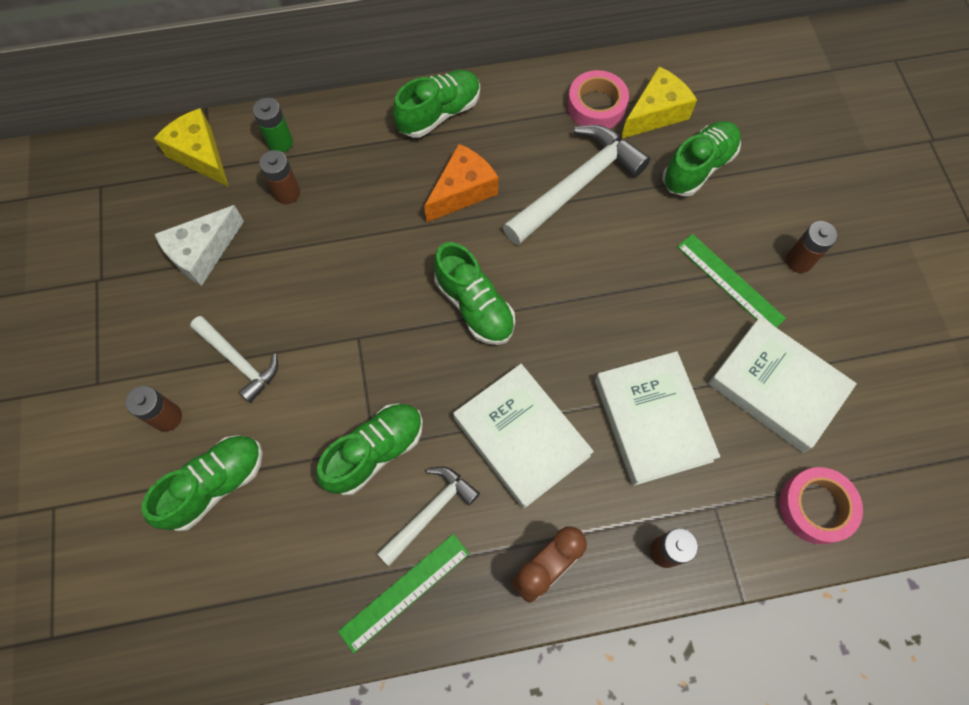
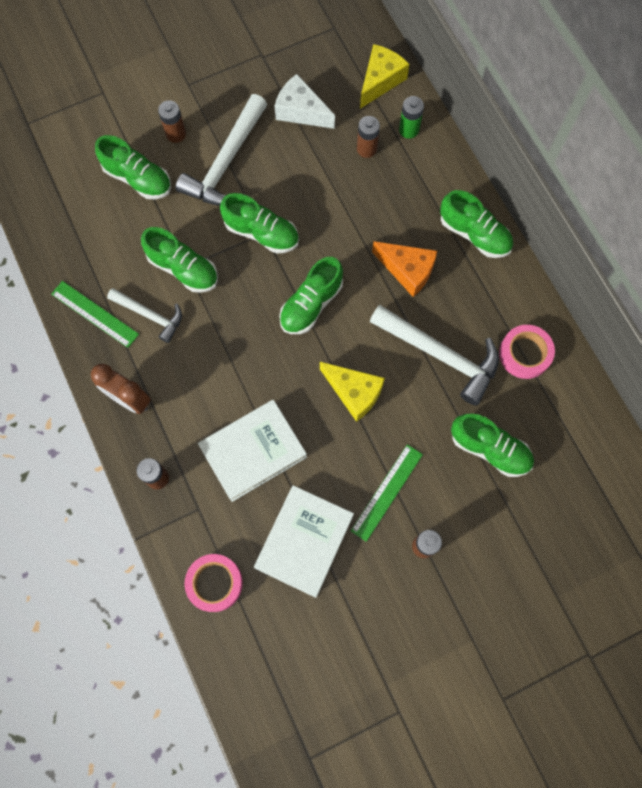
camera: 75 degrees right, 5 degrees up
white hammer [190,316,278,403] -> white hammer [176,94,267,205], size x1.69
white book [453,364,594,509] -> none
yellow cheese [621,66,697,139] -> yellow cheese moved to [320,362,385,422]
none -> green shoe [220,193,299,253]

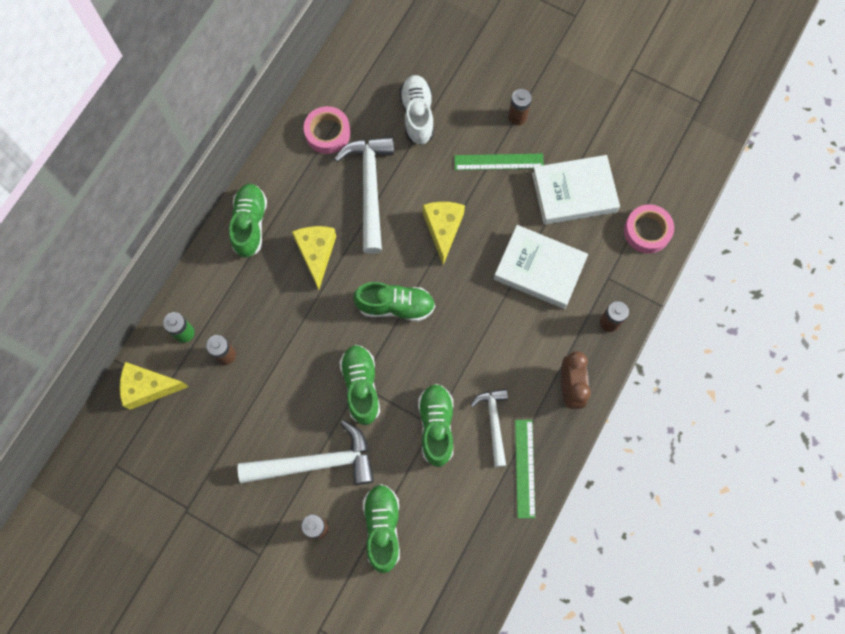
camera: 125 degrees left, 0 degrees up
white cheese [275,74,335,129] -> none
orange cheese [372,241,437,297] -> yellow cheese [292,226,336,290]
green shoe [451,414,534,477] -> white shoe [400,75,434,145]

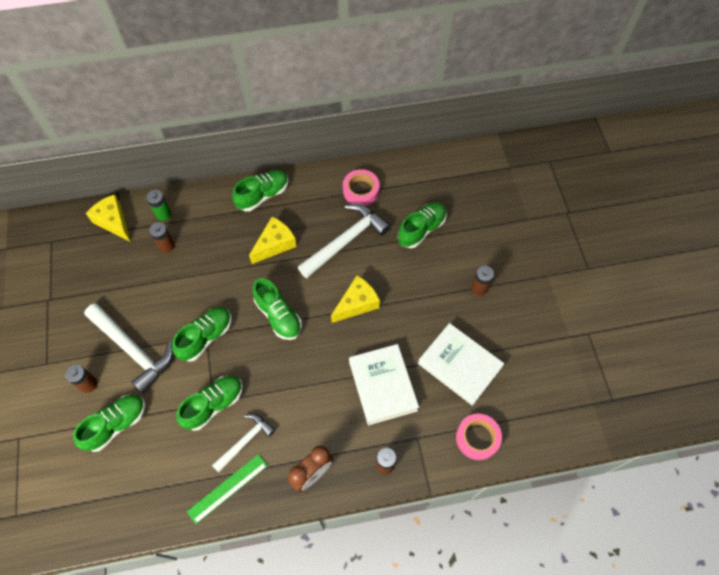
camera: 50 degrees right, 10 degrees down
white shoe [400,75,434,145] -> green shoe [398,202,447,248]
green ruler [454,154,544,170] -> none

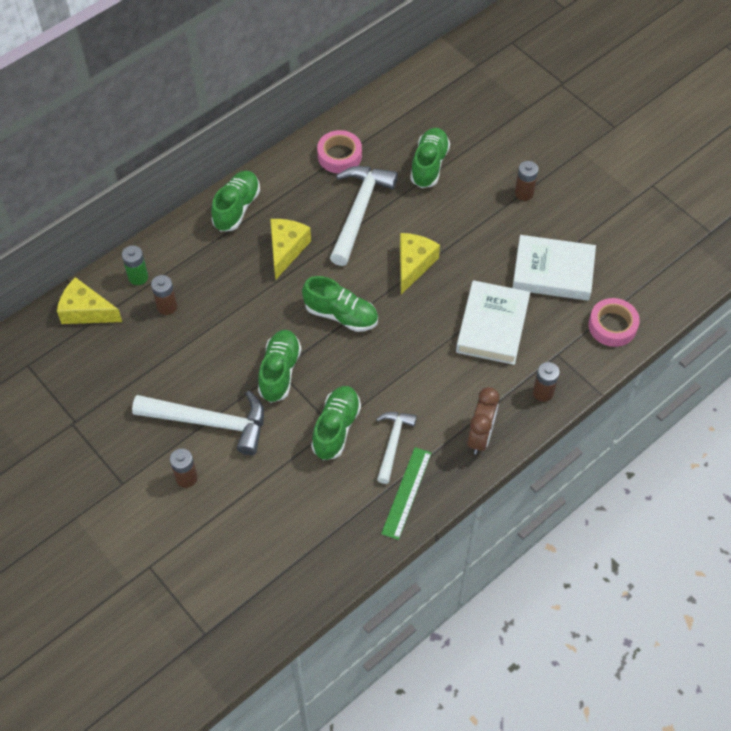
camera: 30 degrees left, 5 degrees down
green shoe [73,395,145,452] -> none
white book [349,344,419,425] -> white book turned 60 degrees clockwise [456,280,530,365]

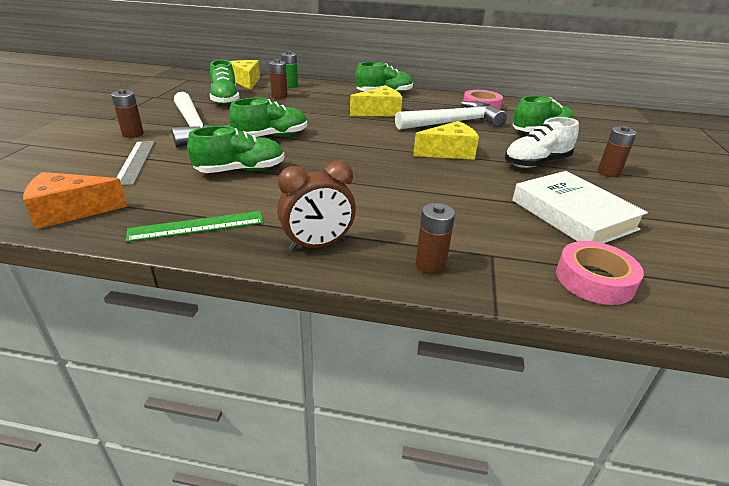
camera: 50 degrees right, 25 degrees down
green shoe [302,276,378,332] -> green shoe moved to [210,60,239,105]
white hammer [376,412,417,484] -> none
white book [456,280,530,365] -> none
none -> orange cheese [23,172,128,229]
none -> grey ruler [116,141,155,186]
none -> white shoe [505,117,579,168]

